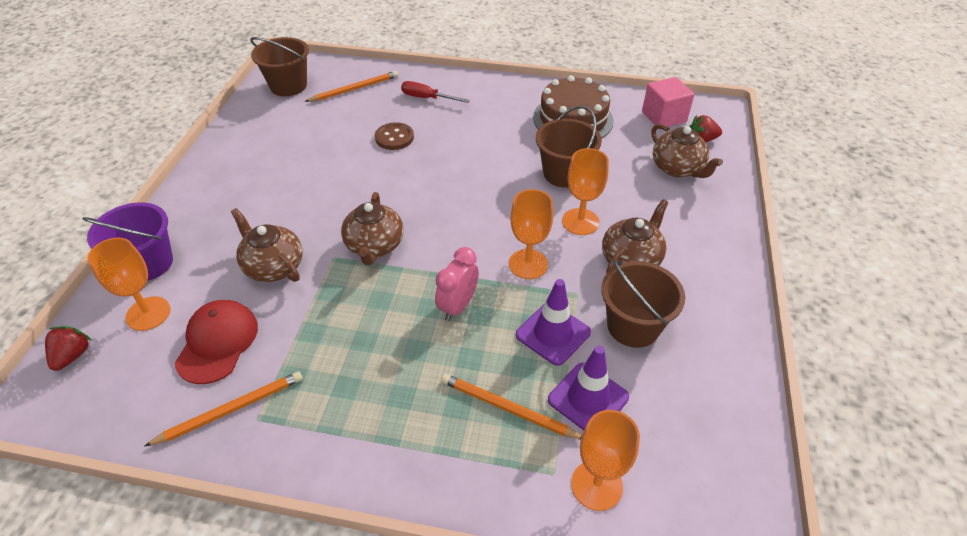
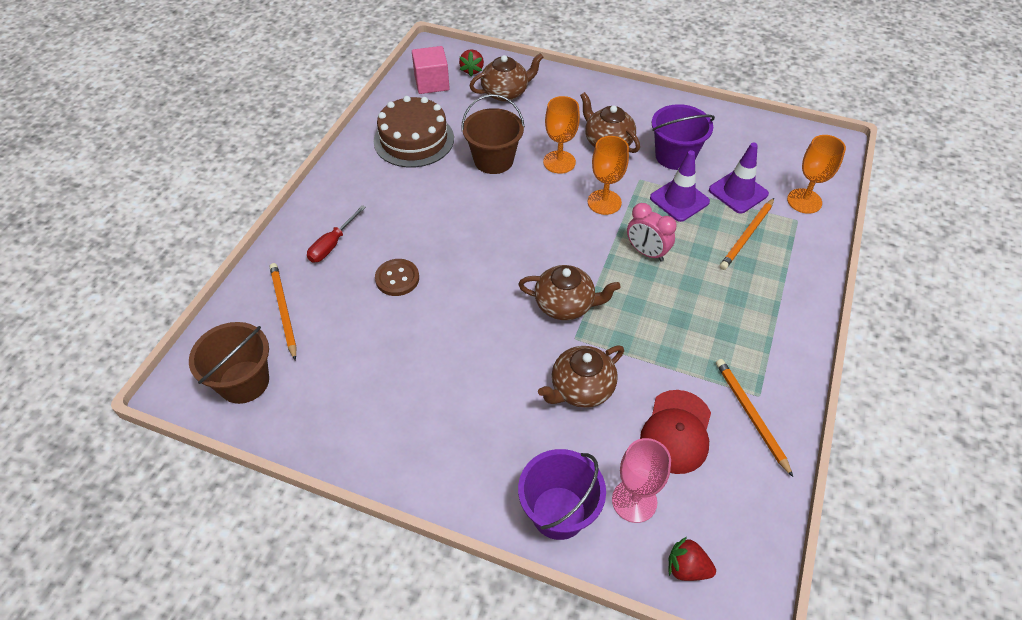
camera: 80 degrees left, 5 degrees up
orange goblet [88,238,170,331] -> pink goblet [612,438,671,523]
red cap [174,300,258,384] -> red cap turned 90 degrees counterclockwise [640,390,711,474]
brown bucket [601,259,685,348] -> purple bucket [652,104,715,170]

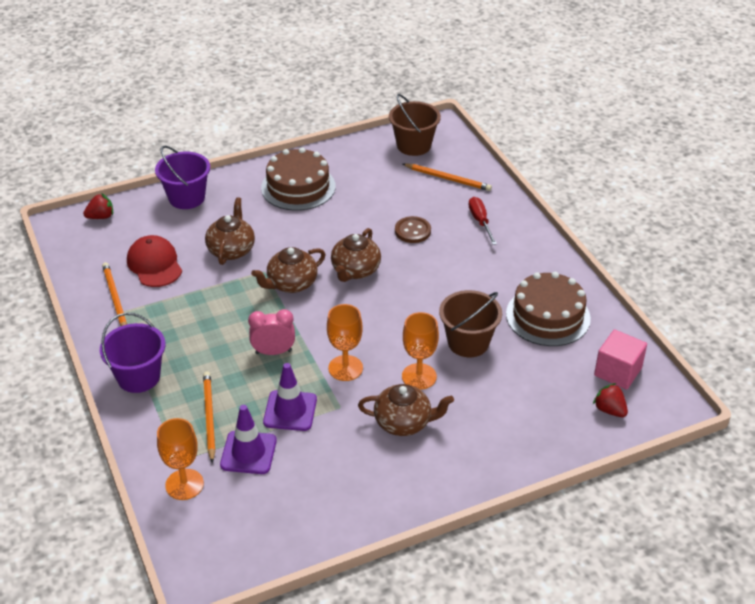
camera: 135 degrees right, 10 degrees down
brown teapot [470,53,543,101] -> brown teapot moved to [331,228,381,282]
pink goblet [612,438,671,523] -> none
purple bucket [652,104,715,170] -> purple bucket moved to [100,313,165,393]
orange pencil [716,359,793,477] -> orange pencil turned 135 degrees counterclockwise [102,262,127,326]
none -> brown cake [261,147,336,211]

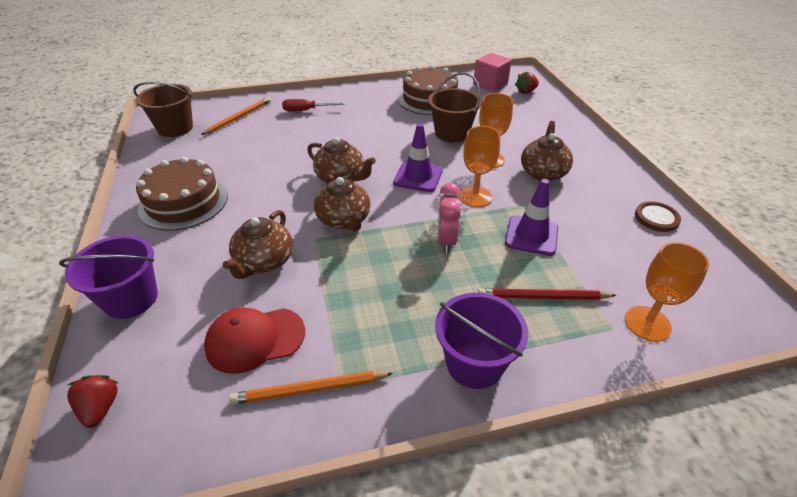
camera: 80 degrees left, 0 degrees up
orange pencil [203,371,215,463] -> red pencil [478,288,617,300]
brown teapot [205,197,255,265] -> brown teapot turned 90 degrees counterclockwise [223,210,293,279]
purple traffic cone [220,405,277,474] -> purple traffic cone moved to [393,123,443,192]
brown button [395,216,431,243] -> brown button moved to [635,201,681,232]

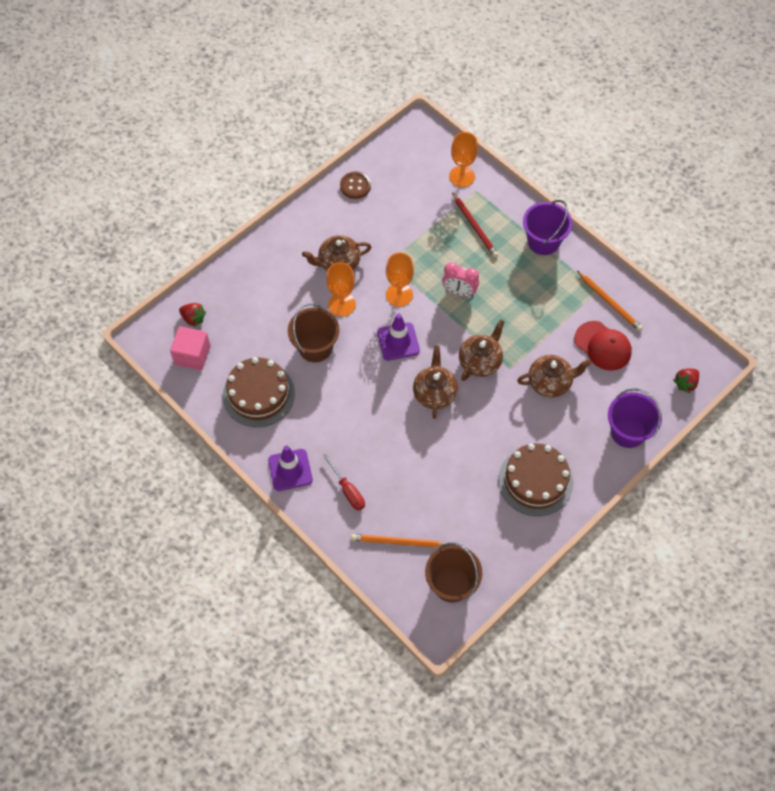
camera: 120 degrees left, 20 degrees up
pink clock [437,183,461,253] -> pink clock turned 45 degrees clockwise [442,262,479,297]
purple traffic cone [505,179,558,256] -> purple traffic cone moved to [268,445,313,491]

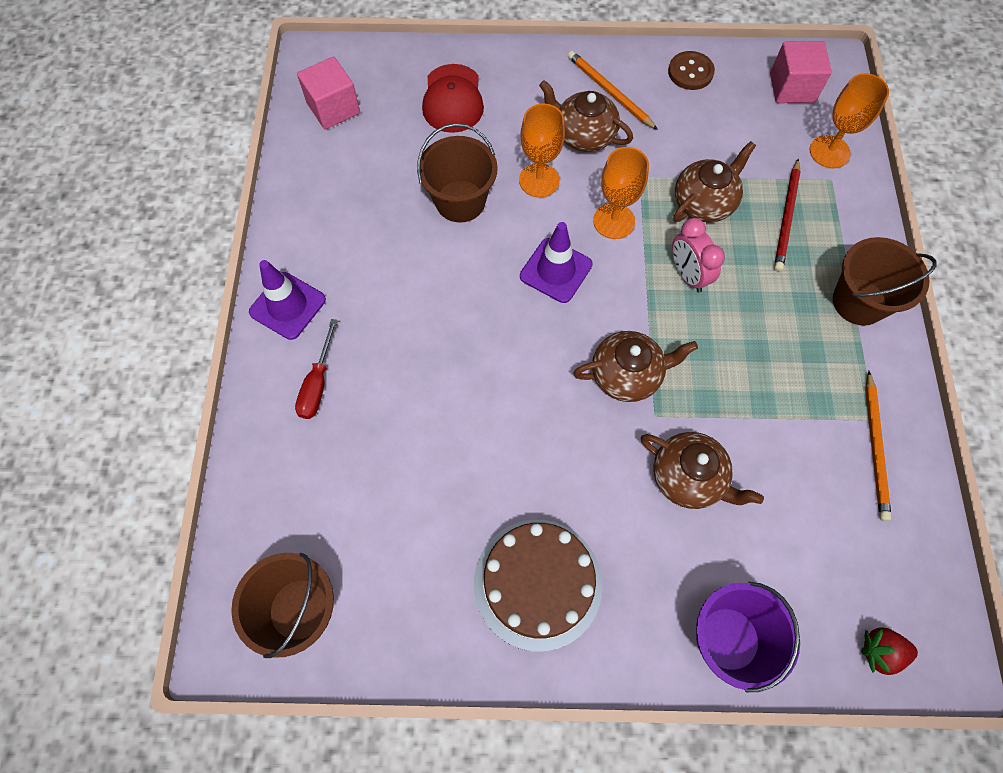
camera: 45 degrees right, 5 degrees up
red strawberry [179,303,206,327] -> none
brown cake [223,357,295,427] -> none
orange pencil [351,534,448,548] -> orange pencil moved to [568,51,658,130]
brown teapot [413,346,458,419] -> brown teapot moved to [673,141,756,222]
purple bucket [523,200,572,255] -> brown bucket [833,237,937,326]
red cap [575,321,632,371] -> red cap moved to [422,64,484,133]
none -> pink cube [770,41,832,103]

